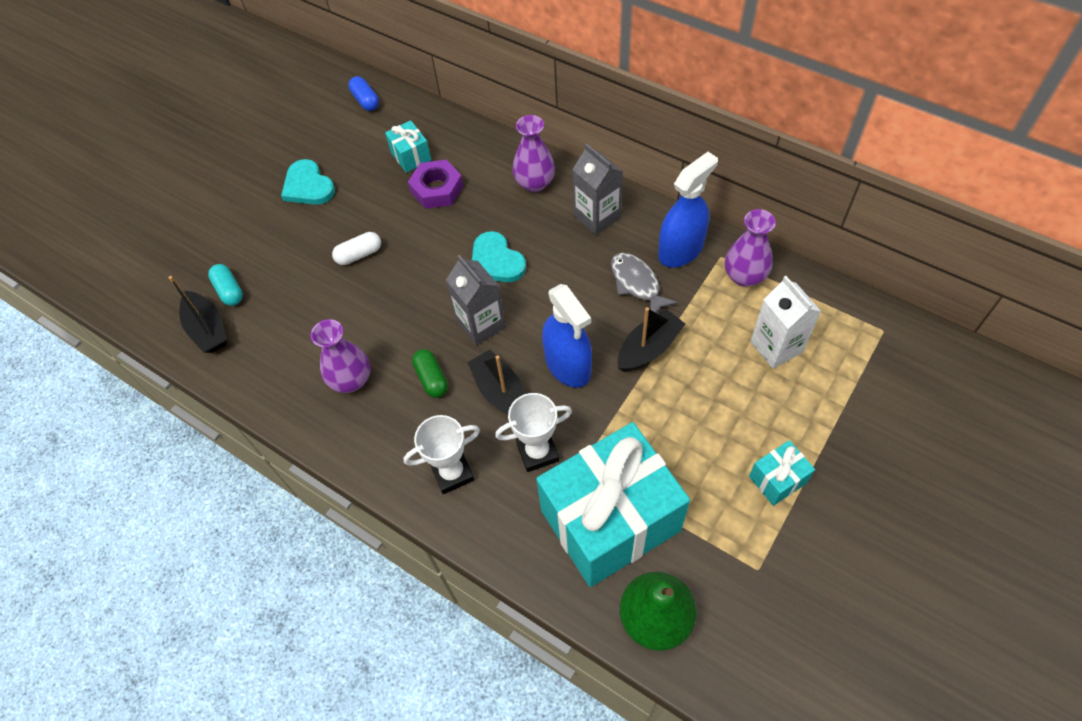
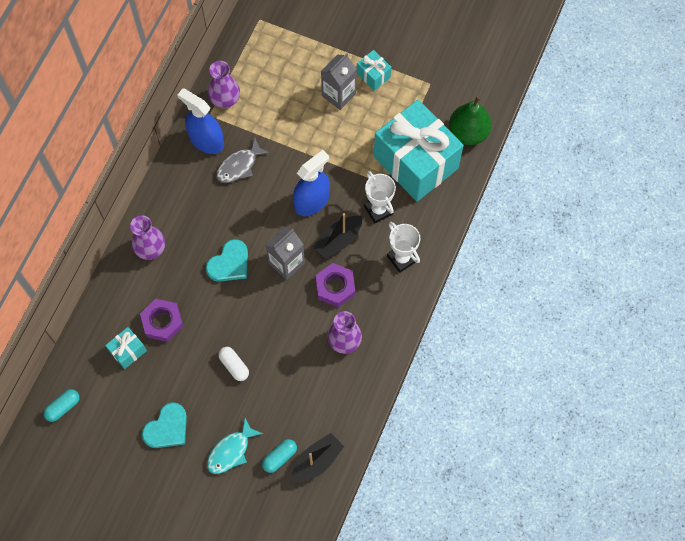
camera: 105 degrees left, 10 degrees up
blue capsule [348,76,379,111] -> turquoise capsule [43,389,80,422]
green capsule [412,349,448,398] -> purple nut [316,263,355,307]
grey carton [572,143,623,235] -> grey carton moved to [321,53,357,110]
black boat [618,307,685,372] -> none
white carton [751,276,821,369] -> none
none -> turquoise fish [207,418,263,474]

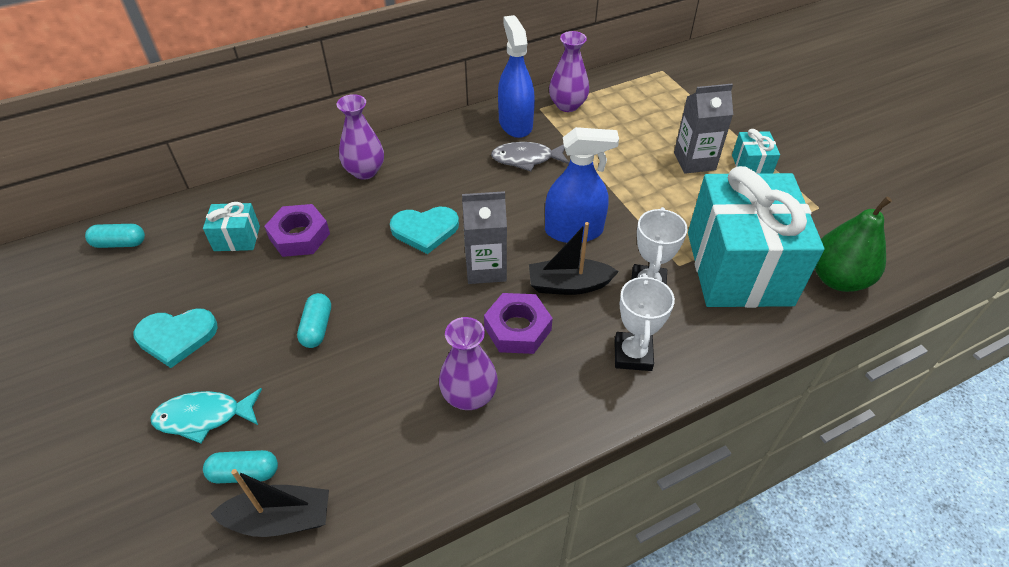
camera: 40 degrees right, 20 degrees down
white capsule [218,347,249,381] -> turquoise capsule [297,293,331,348]

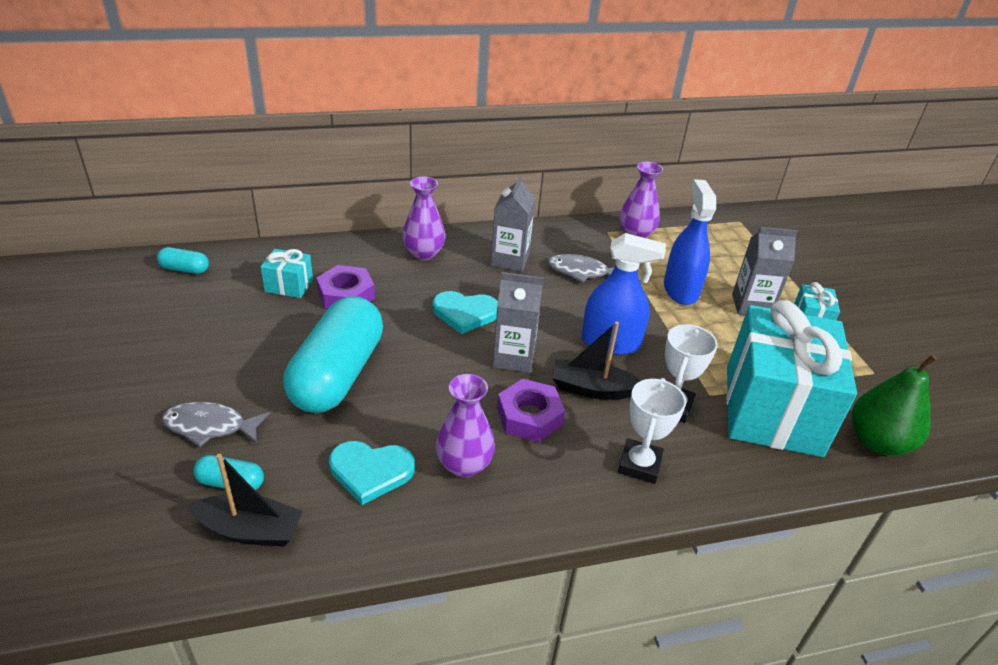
camera: 10 degrees right, 10 degrees down
turquoise heart [133,308,218,368] -> turquoise heart moved to [329,441,415,505]
turquoise fish [151,388,262,443] -> grey fish [162,402,270,447]
turquoise capsule [297,293,331,348] -> turquoise capsule [283,296,383,413], size x2.42
blue spray bottle [498,15,535,138] -> blue spray bottle moved to [664,179,716,305]
none -> grey carton [491,175,535,272]

